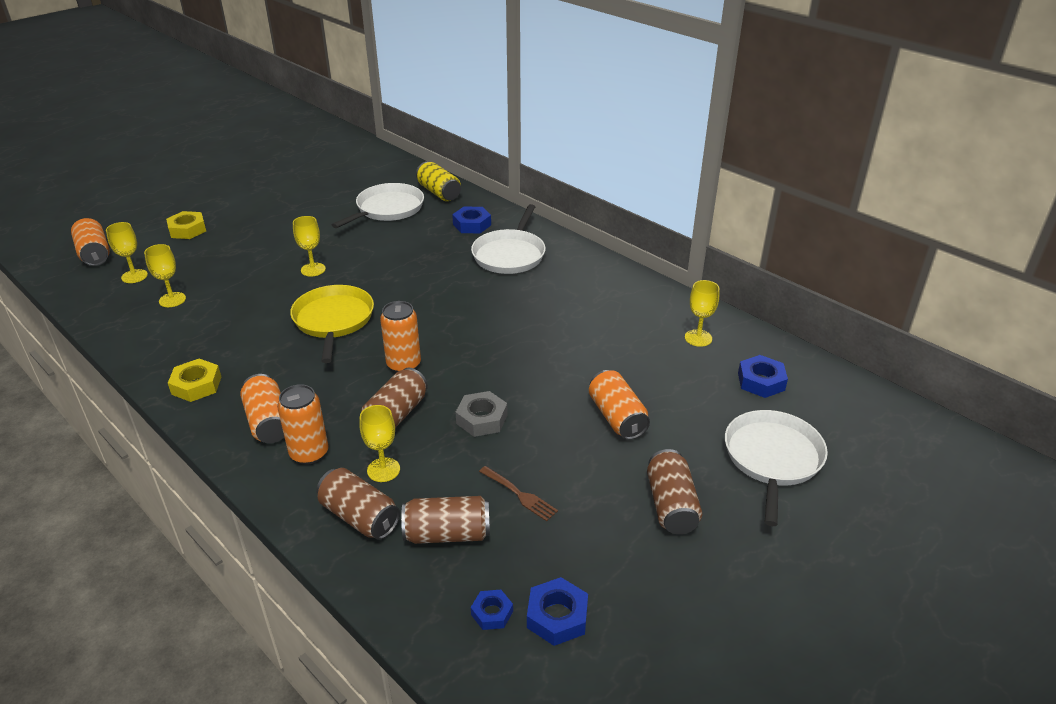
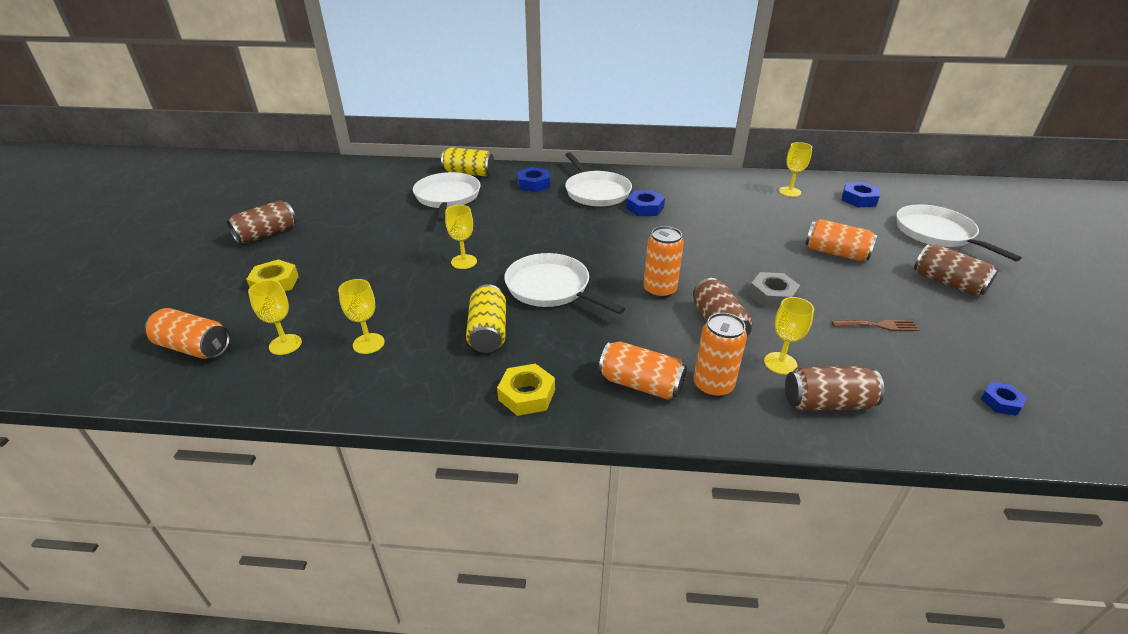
camera: 40 degrees left, 0 degrees up
yellow pan [290,285,374,363] -> white pan [504,253,625,314]
brown can [401,496,490,544] -> brown can moved to [227,200,296,244]
blue nut [527,577,588,646] -> blue nut moved to [626,190,665,216]
none -> yellow can [466,284,506,353]

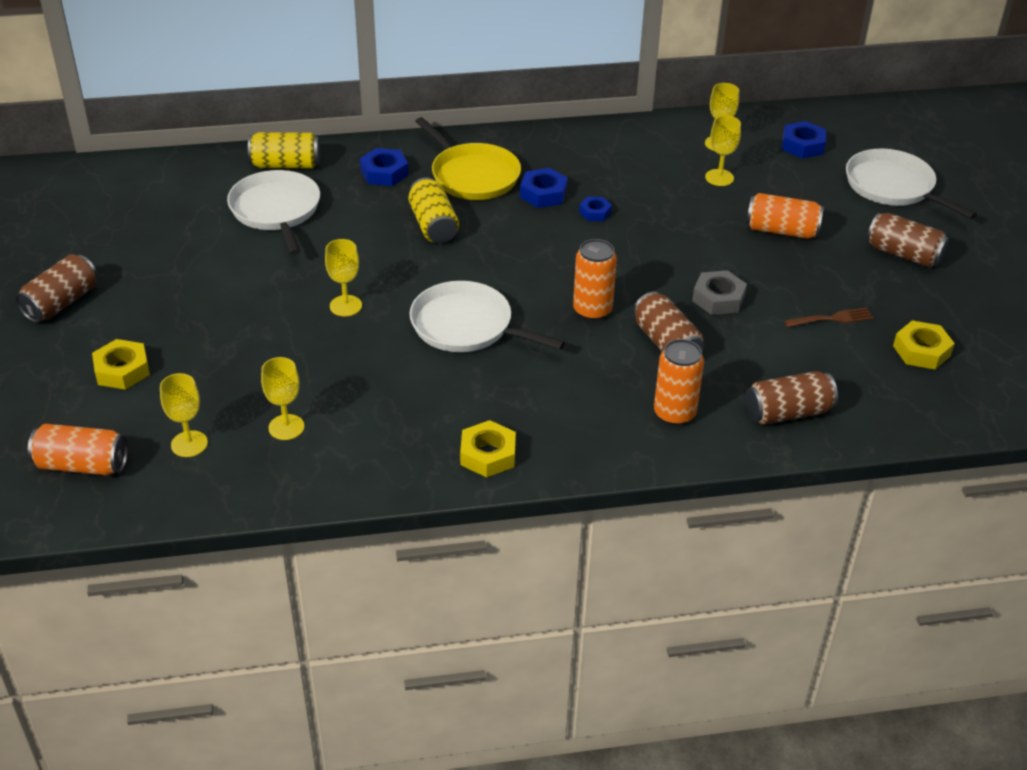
camera: 15 degrees left, 5 degrees up
yellow can [466,284,506,353] -> yellow can moved to [408,177,459,243]
white pan [565,152,632,207] -> yellow pan [415,117,521,200]
orange can [599,341,687,400] -> none
yellow goblet [764,297,814,375] -> yellow goblet moved to [705,115,741,186]
blue nut [981,382,1027,416] -> blue nut moved to [579,197,612,221]
none -> yellow nut [893,320,955,369]

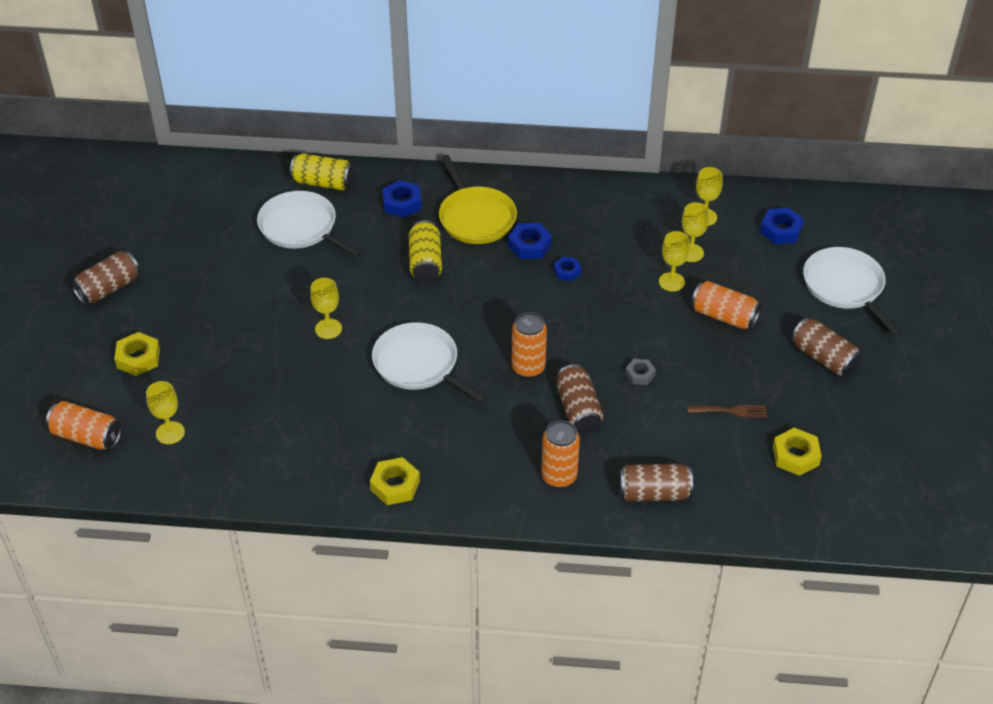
camera: 15 degrees right, 5 degrees up
white pan [227,170,320,255] -> white pan turned 45 degrees counterclockwise [257,191,363,257]
yellow goblet [261,357,304,440] -> yellow goblet moved to [659,231,690,292]
grey nut [692,270,747,315] -> grey nut [625,359,656,385], size x0.64

